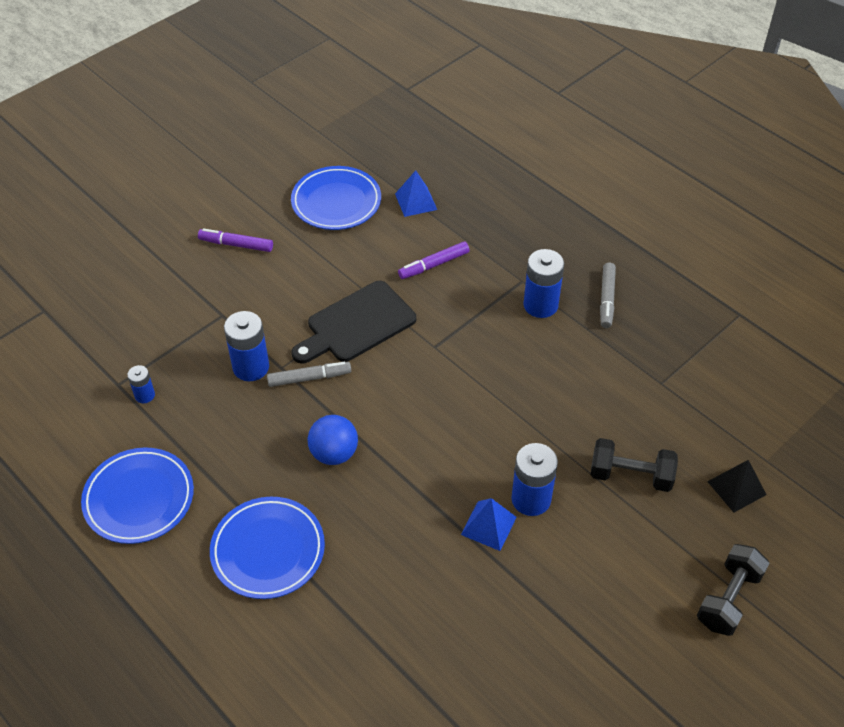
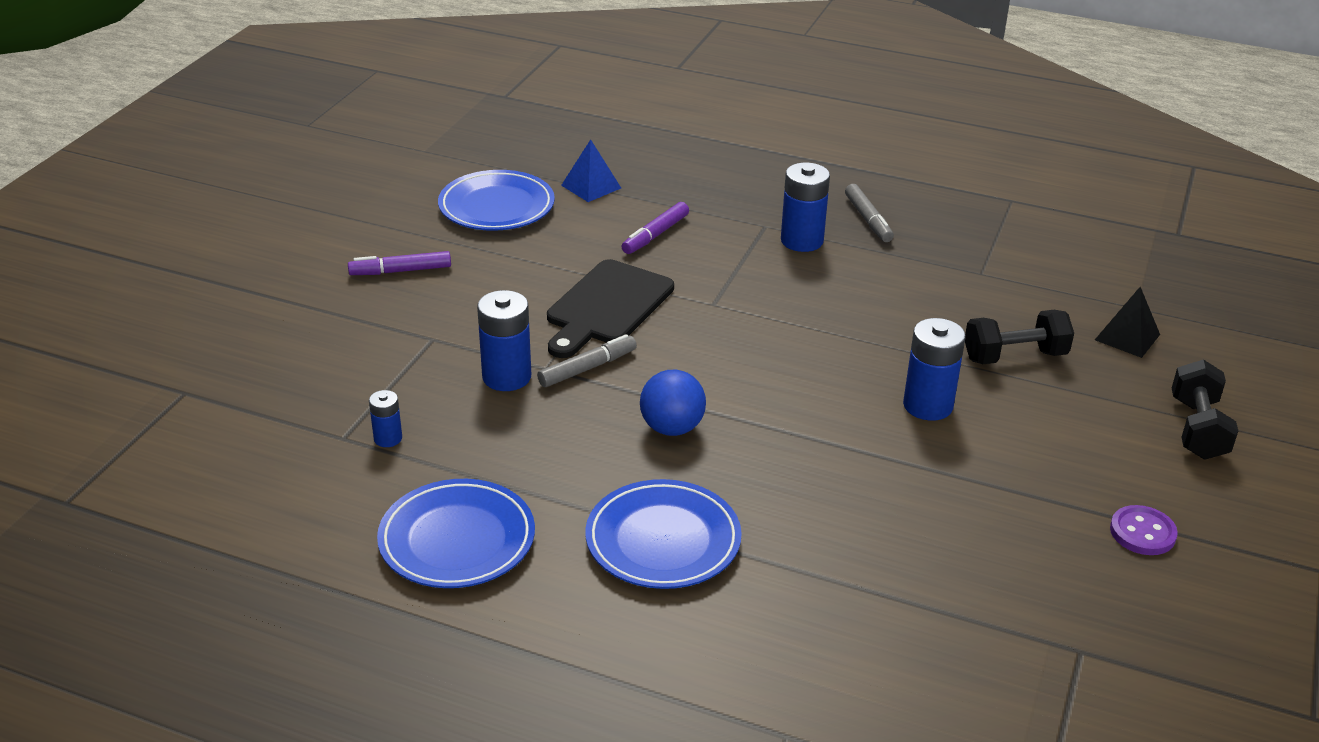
camera: 25 degrees left, 15 degrees down
blue pyramid [461,498,517,551] -> none
none -> purple button [1110,505,1178,555]

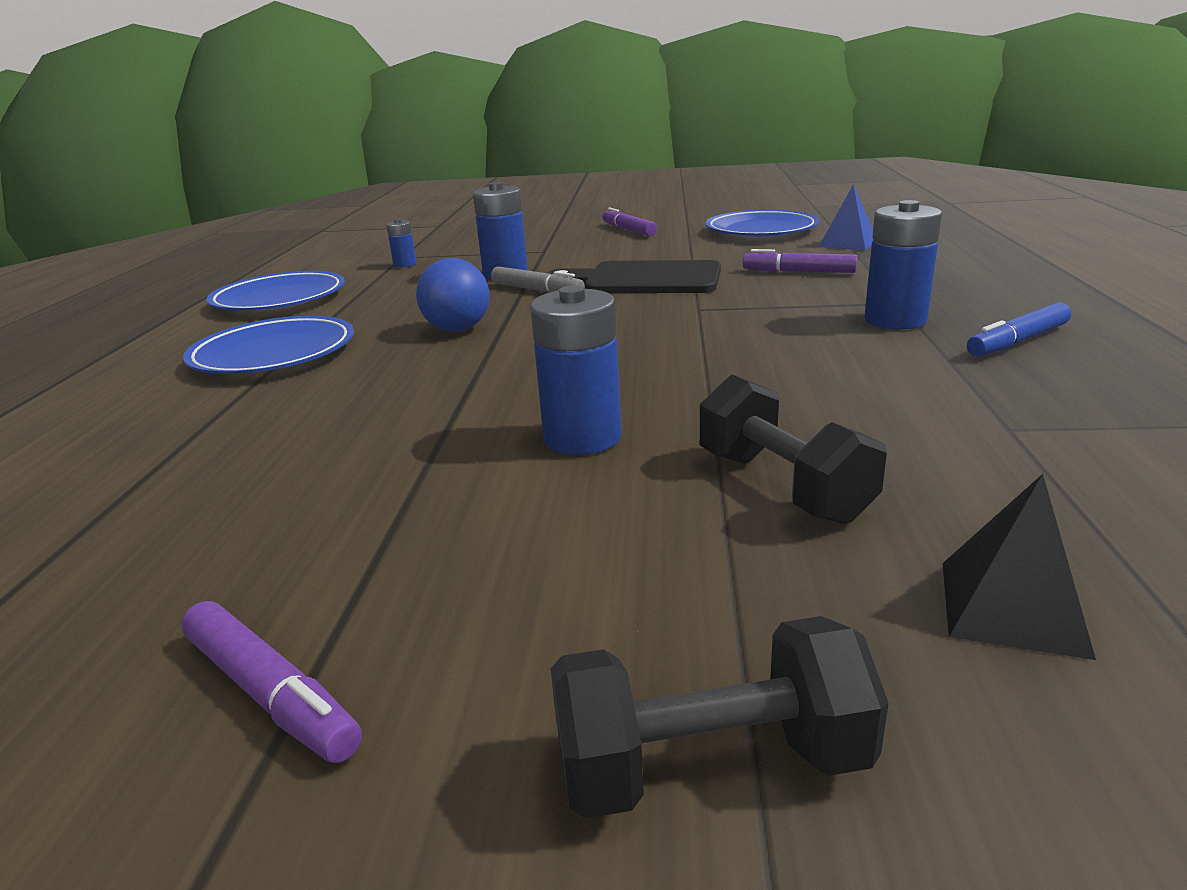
camera: 75 degrees right, 10 degrees down
grey marker [845,184,894,242] -> blue marker [967,302,1071,356]
purple button [1110,505,1178,555] -> purple marker [181,601,362,763]

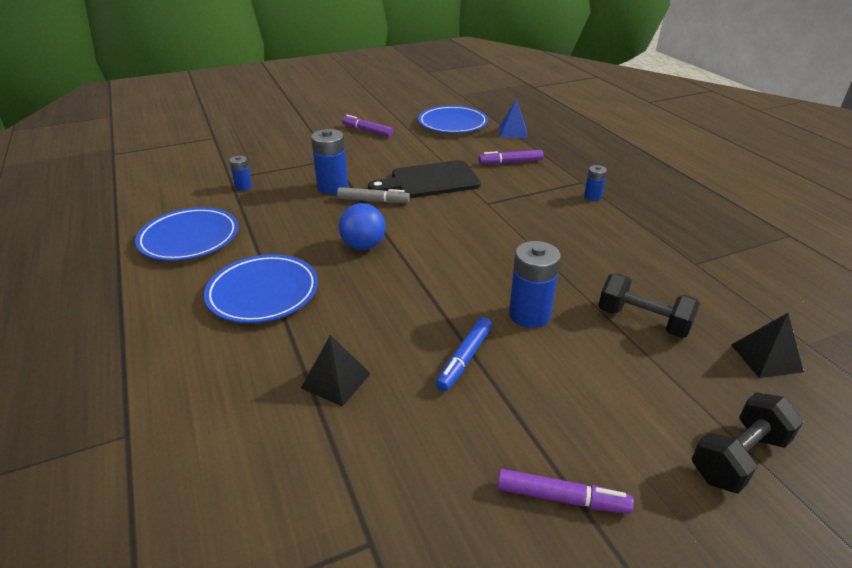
camera: 30 degrees left, 10 degrees up
blue battery [864,200,942,329] -> blue battery [584,165,607,201], size x0.54
blue marker [967,302,1071,356] -> blue marker moved to [436,317,492,392]
none -> black pyramid [301,335,371,407]

